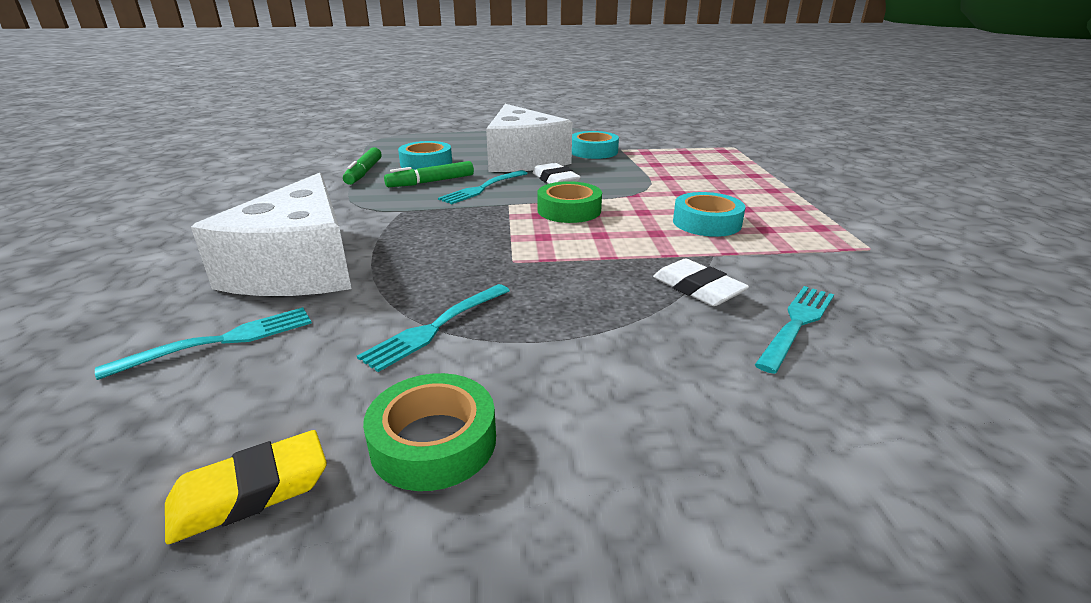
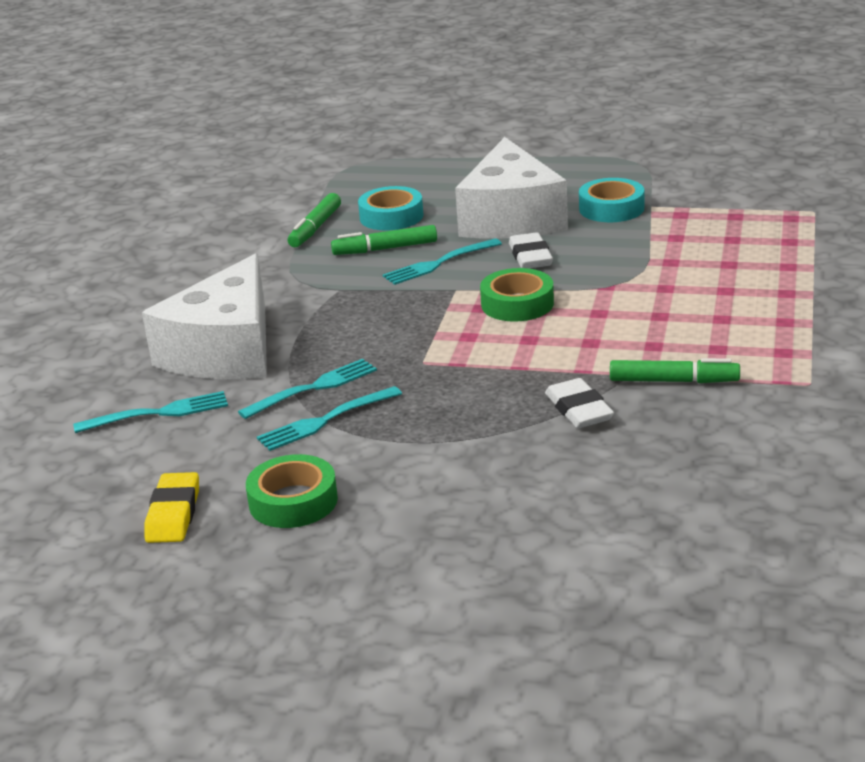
camera: 20 degrees right, 0 degrees up
yellow eraser [165,430,327,544] -> yellow eraser turned 75 degrees counterclockwise [144,472,199,543]
turquoise tape [673,192,746,237] -> none
turquoise fork [755,286,834,374] -> turquoise fork moved to [238,359,377,419]
none -> green marker [610,358,740,383]

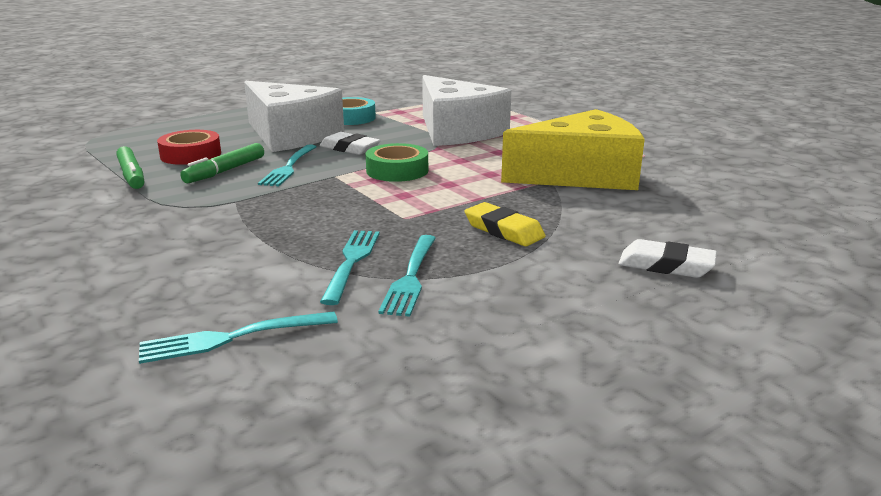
camera: 50 degrees left, 5 degrees down
turquoise fork [73,391,228,433] -> turquoise fork turned 135 degrees counterclockwise [139,311,338,364]
white cheese [142,253,267,379] -> white cheese moved to [422,75,512,146]
yellow eraser [144,472,199,543] -> yellow eraser moved to [464,202,545,246]
green tape [246,454,338,528] -> none
turquoise tape [358,186,424,231] -> red tape [157,130,221,165]
white eraser [545,378,614,428] -> white eraser moved to [619,239,717,278]
green marker [610,358,740,383] -> yellow cheese [501,109,645,190]

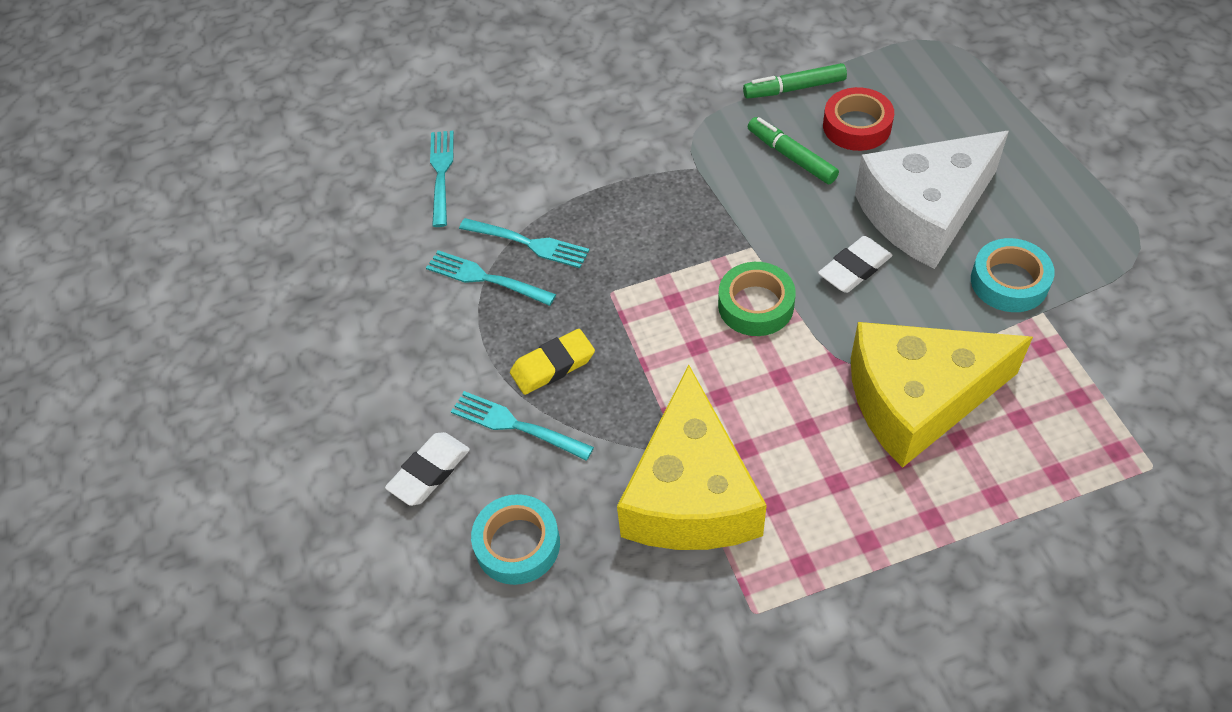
camera: 110 degrees right, 30 degrees up
turquoise fork [258,144,316,186] -> turquoise fork moved to [451,391,594,461]
white cheese [422,75,512,146] -> yellow cheese [851,322,1033,468]
none -> turquoise tape [471,494,560,585]

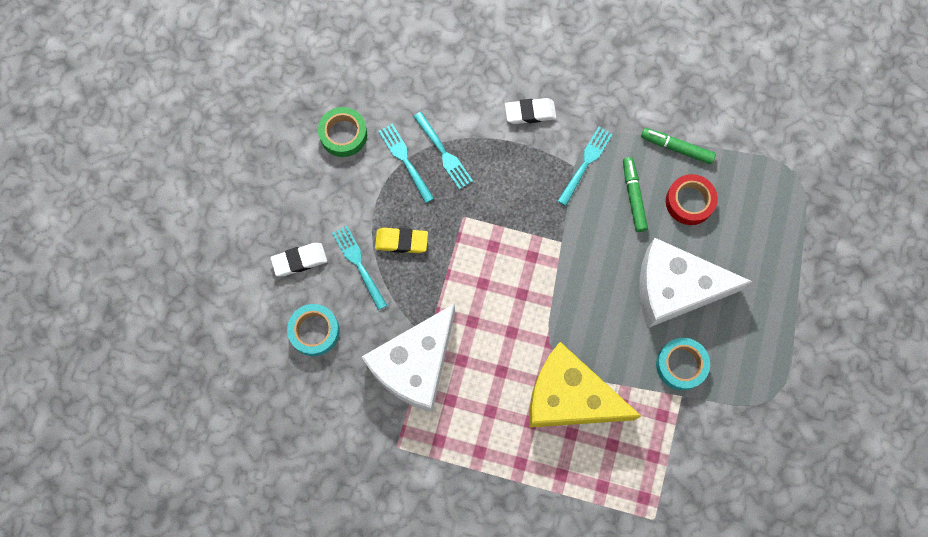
camera: 30 degrees right, 20 degrees up
turquoise fork [430,131,454,227] -> turquoise fork moved to [558,127,613,206]
yellow cheese [617,364,767,550] -> white cheese [362,303,455,412]
green tape [718,262,796,336] -> green tape moved to [318,107,367,157]
white eraser [818,236,893,293] -> white eraser moved to [505,98,557,124]

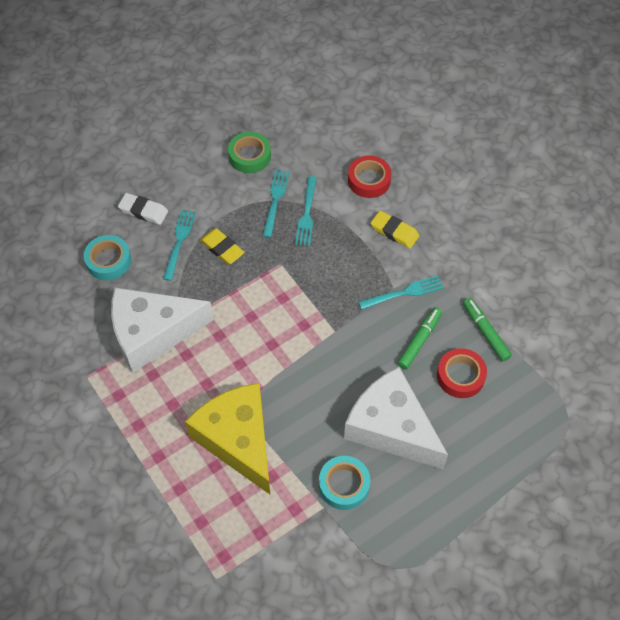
camera: 40 degrees right, 15 degrees down
white eraser [505,98,557,124] -> yellow eraser [371,211,419,248]
none -> red tape [348,155,392,198]

